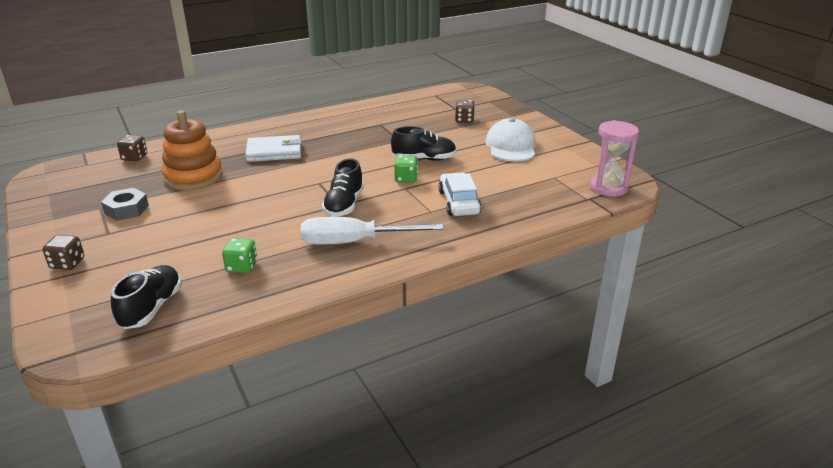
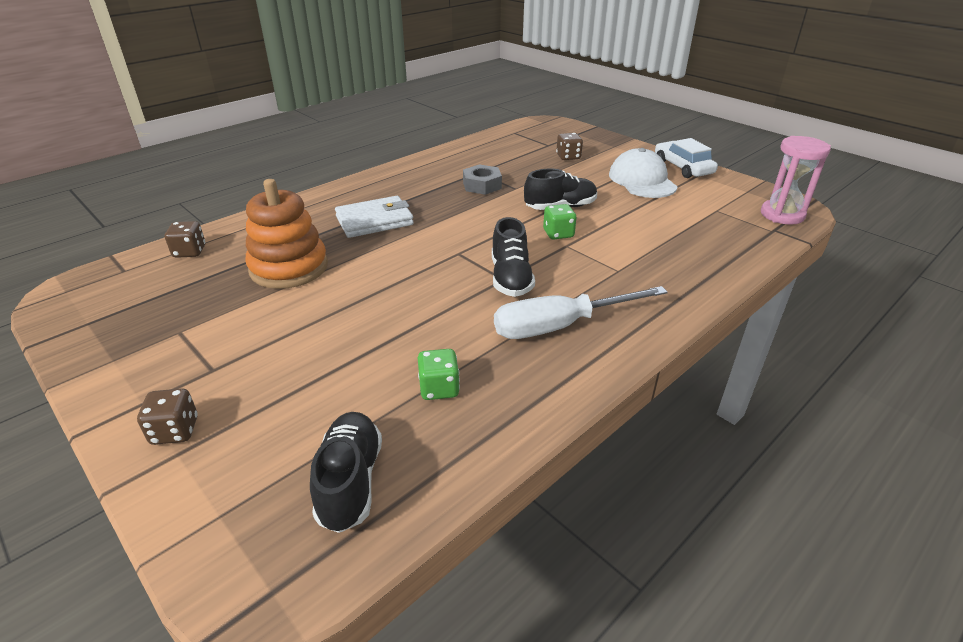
camera: 15 degrees left, 5 degrees up
grey nut [101,188,149,221] -> grey nut moved to [463,164,502,195]
white car [439,172,481,216] -> white car moved to [655,138,718,178]

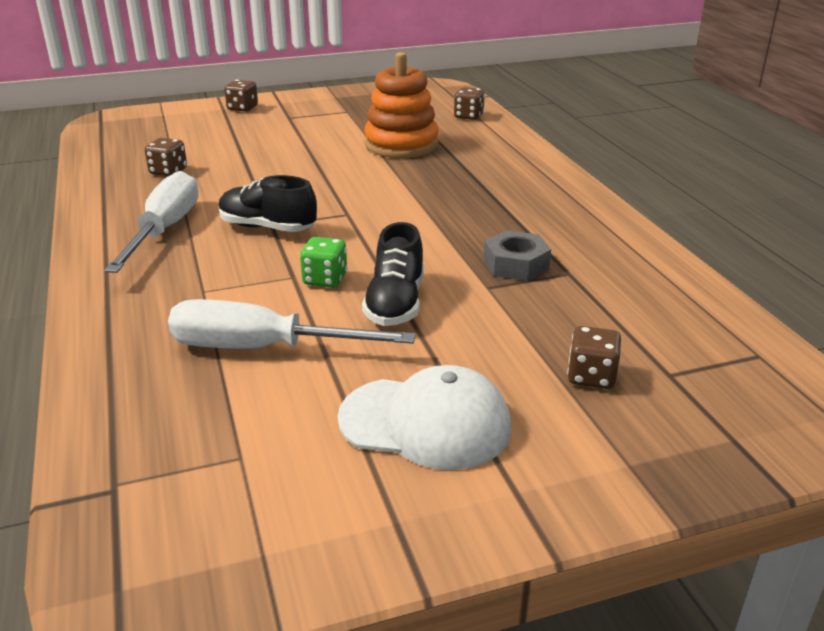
camera: 115 degrees right, 5 degrees down
black shoe [310,412,382,533] -> none
white wallet [335,196,414,238] -> none
green dice [418,349,460,400] -> brown dice [145,138,187,176]
white car [655,138,718,178] -> none
pink hourglass [761,136,831,225] -> none
none -> white screwdriver [168,299,416,349]

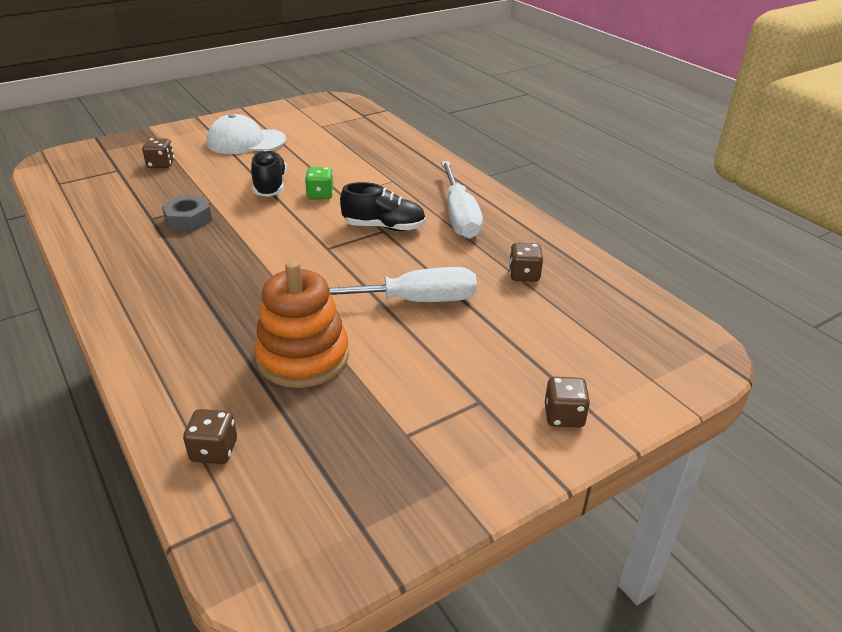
camera: 165 degrees right, 5 degrees up
white screwdriver [168,299,416,349] -> white screwdriver moved to [329,267,477,302]

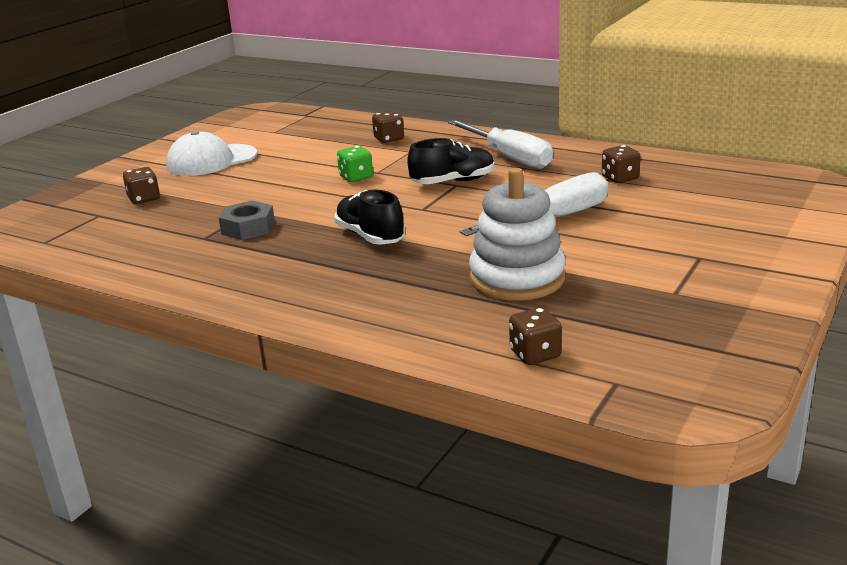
camera: 25 degrees left, 10 degrees down
black shoe [251,150,287,197] -> black shoe moved to [334,189,405,245]
orange stacking toy [254,261,349,388] -> white stacking toy [469,168,565,301]
brown dice [545,377,590,427] -> brown dice moved to [372,111,404,143]

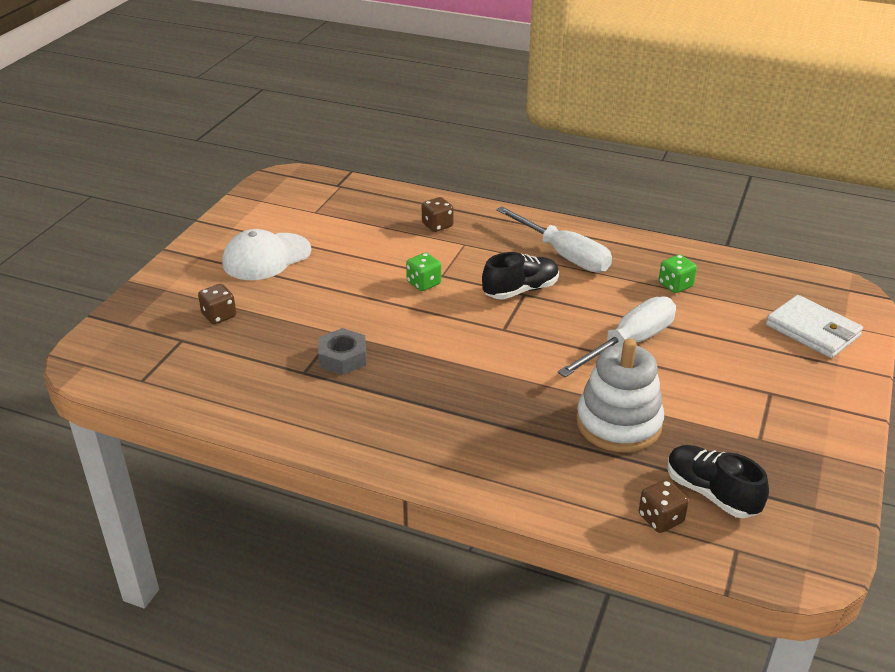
camera: 10 degrees left, 10 degrees up
black shoe [334,189,405,245] -> black shoe moved to [668,445,769,518]
brown dice [602,145,641,183] -> green dice [659,255,697,293]
none -> white wallet [766,295,863,358]

